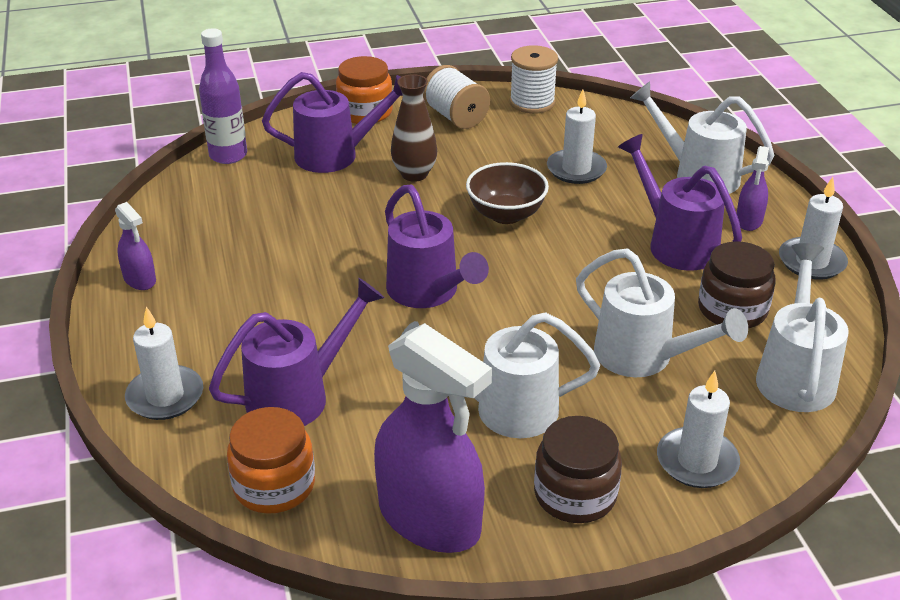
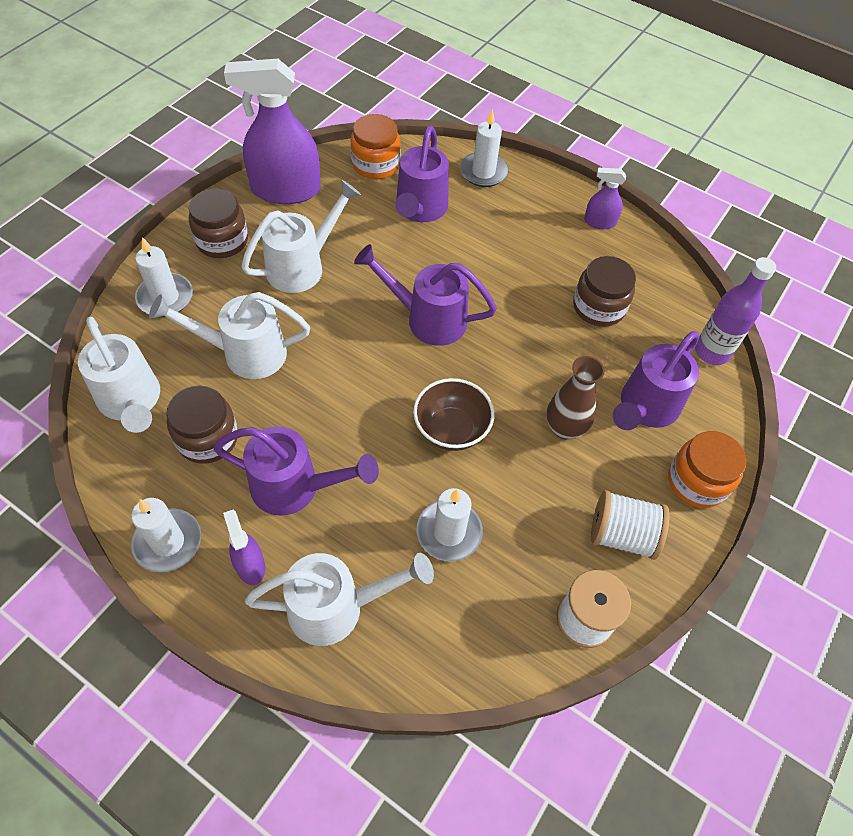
camera: 135 degrees right, 20 degrees up
none -> brown jar [573,256,636,327]

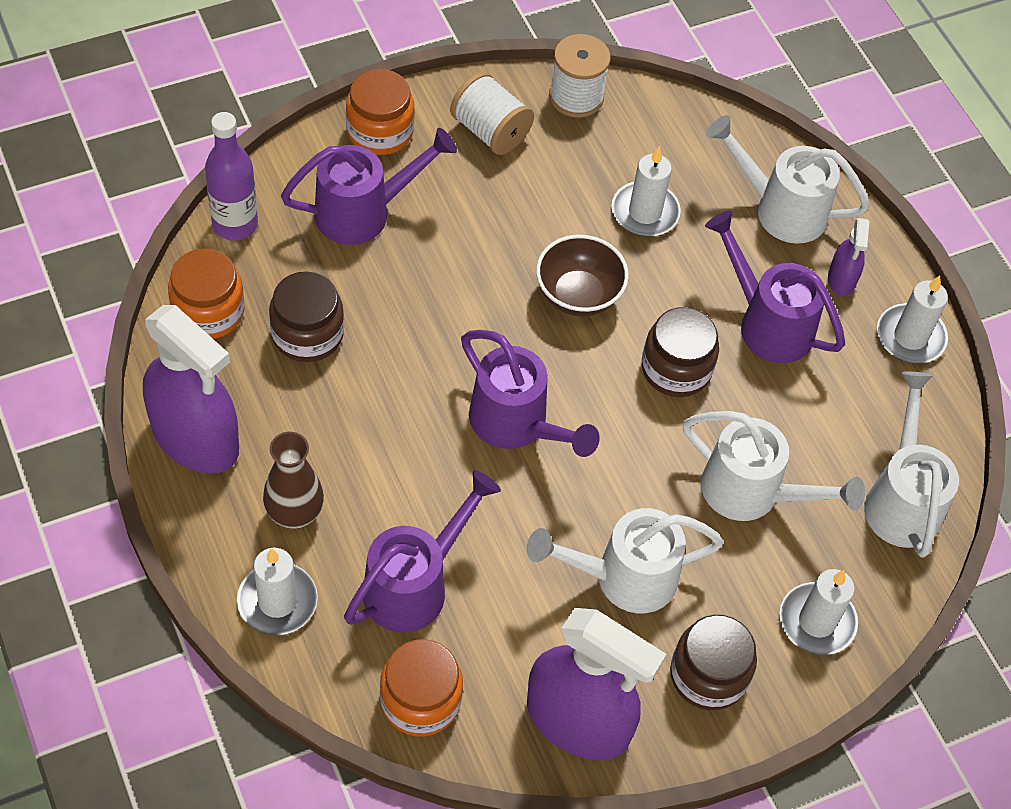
camera: 150 degrees left, 0 degrees up
brown jar [166,385,238,464] -> brown jar moved to [642,307,719,397]
brown vase [546,356,604,439] -> brown vase moved to [263,432,324,529]
purple spray bottle [584,168,626,229] -> purple spray bottle [143,305,239,474], size x2.13
none -> orange jar [168,249,245,339]

